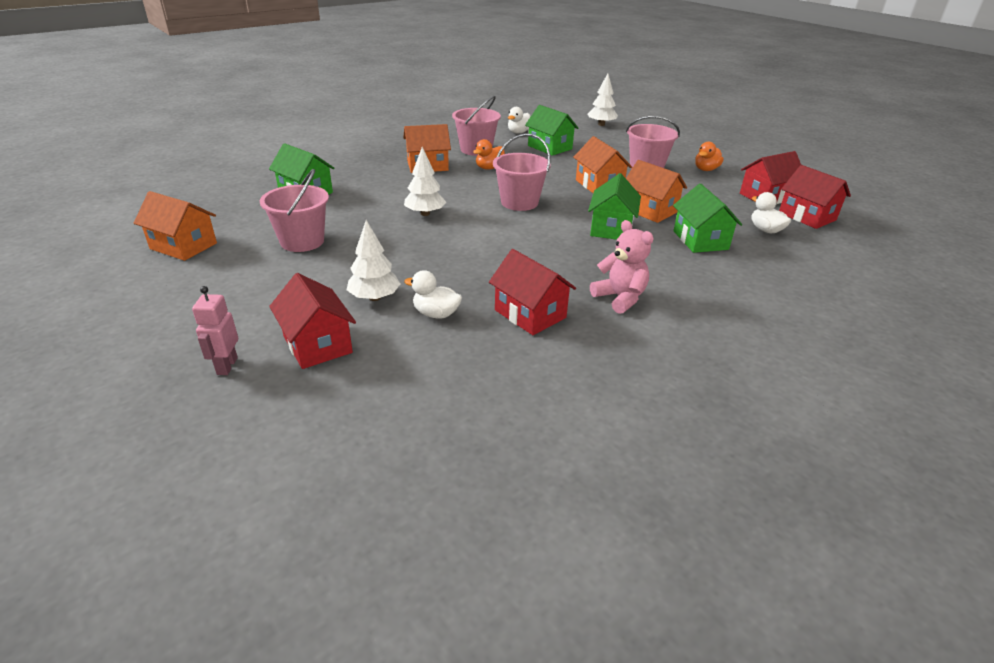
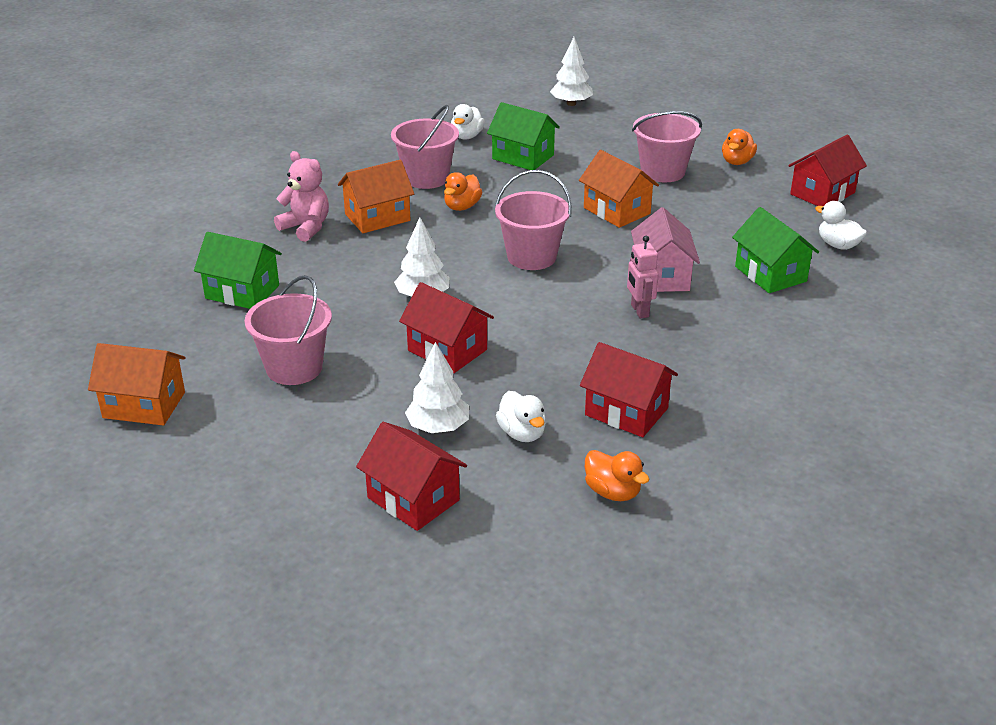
camera: 15 degrees left, 0 degrees up
pink robot [192,286,238,375] -> pink robot moved to [627,236,659,319]
white duck [404,270,462,319] -> white duck turned 120 degrees counterclockwise [496,391,546,442]
green house [588,173,641,240] -> pink house [631,207,700,292]
pink teddy bear [590,220,654,314] -> pink teddy bear moved to [274,151,329,242]
orange house [626,160,687,223] -> none
red house [779,165,851,229] -> red house moved to [399,282,494,373]
none -> orange duck [585,450,650,501]

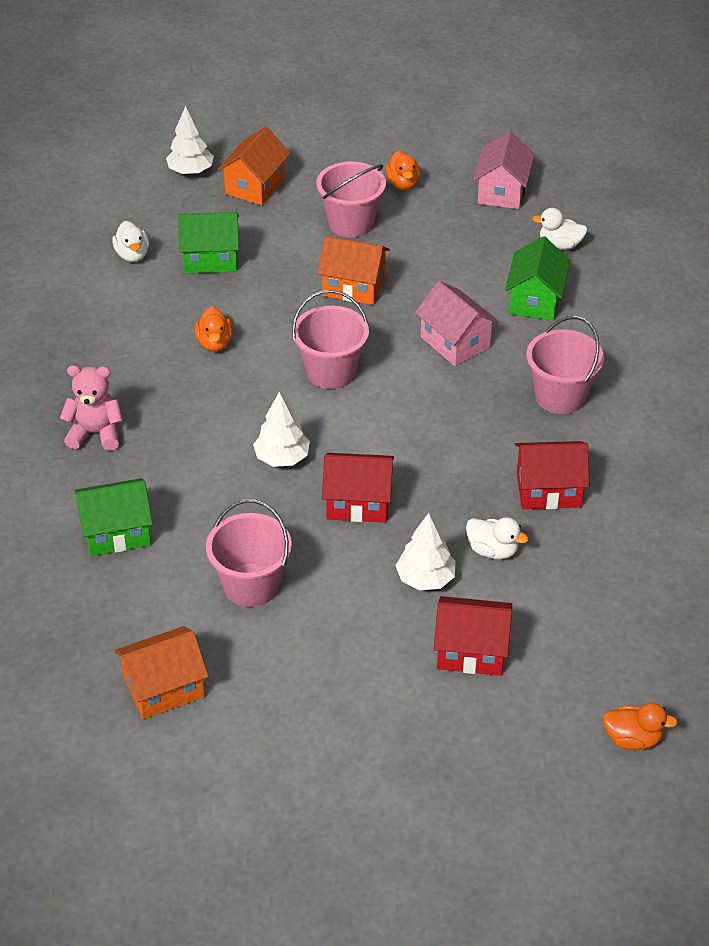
camera: 35 degrees left, 10 degrees up
orange house [338,160,414,233] -> orange house moved to [218,127,291,205]
pink bucket [391,105,459,189] -> pink bucket moved to [526,316,604,414]
orange duck [585,450,650,501] -> orange duck moved to [603,702,678,750]
pink robot [627,236,659,319] -> none
green house [732,207,819,293] -> green house turned 75 degrees clockwise [505,236,570,320]
red house [788,135,867,206] -> pink house [473,131,534,209]

